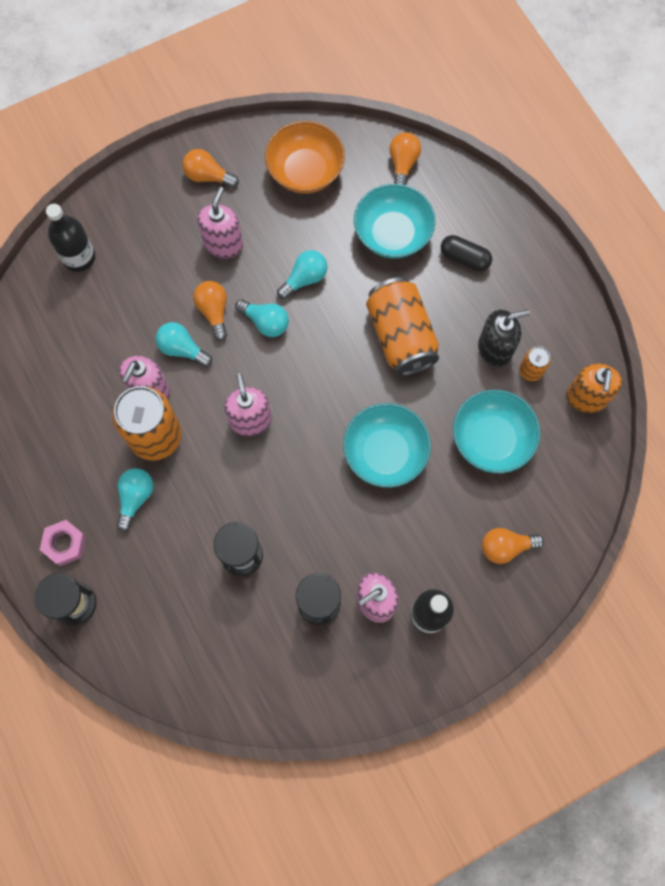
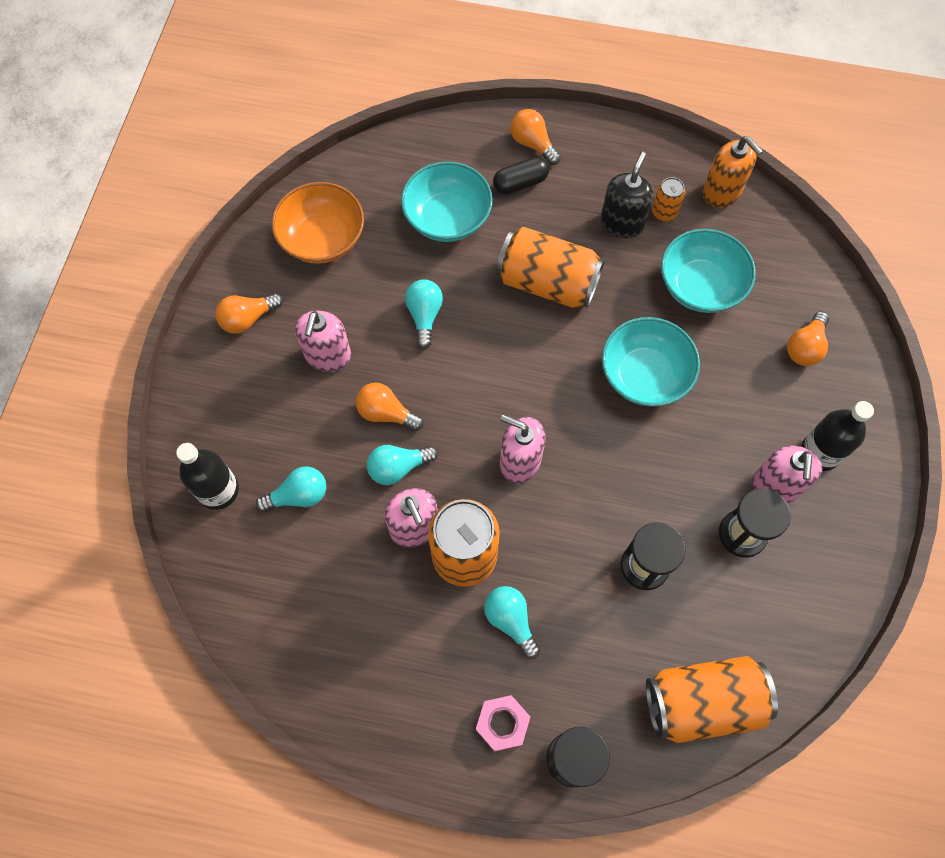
camera: 50 degrees left, 5 degrees down
pink soap dispenser [197,187,243,259] -> pink soap dispenser turned 135 degrees counterclockwise [295,311,351,372]
turquoise light bulb [235,300,289,337] -> turquoise light bulb moved to [256,466,326,512]
orange light bulb [389,132,421,185] -> orange light bulb moved to [510,109,561,165]
none -> orange can [646,656,778,743]

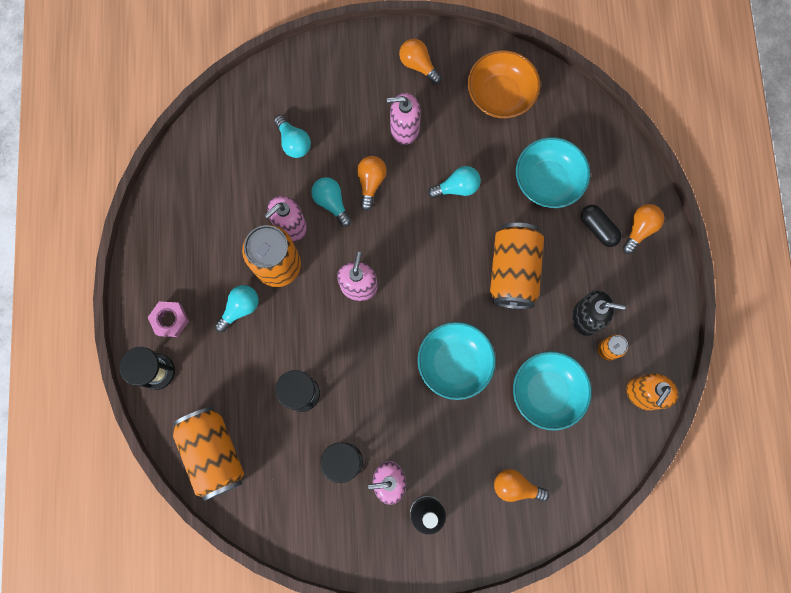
camera: 75 degrees right, 10 degrees up
black bottle [176,443,239,510] -> none

